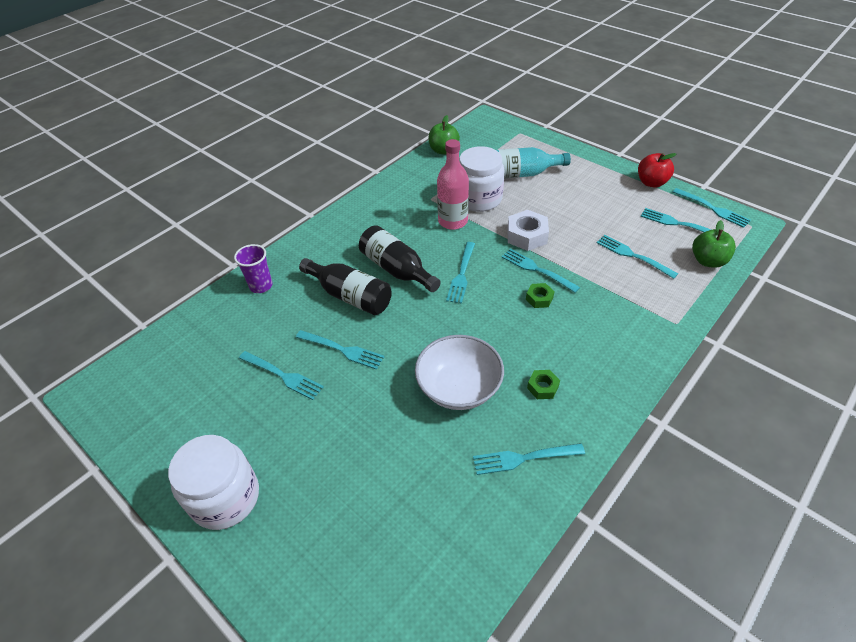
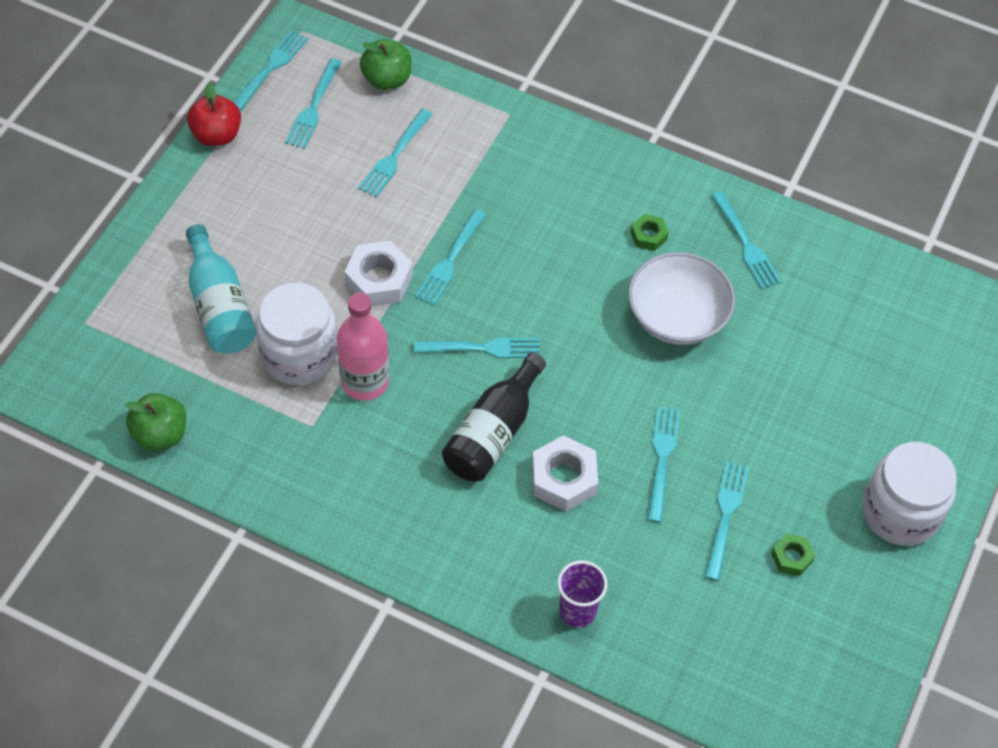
camera: 110 degrees left, 10 degrees up
black bottle [299,258,392,315] -> white nut [532,435,598,512]
green nut [526,283,555,308] -> green nut moved to [771,533,815,576]

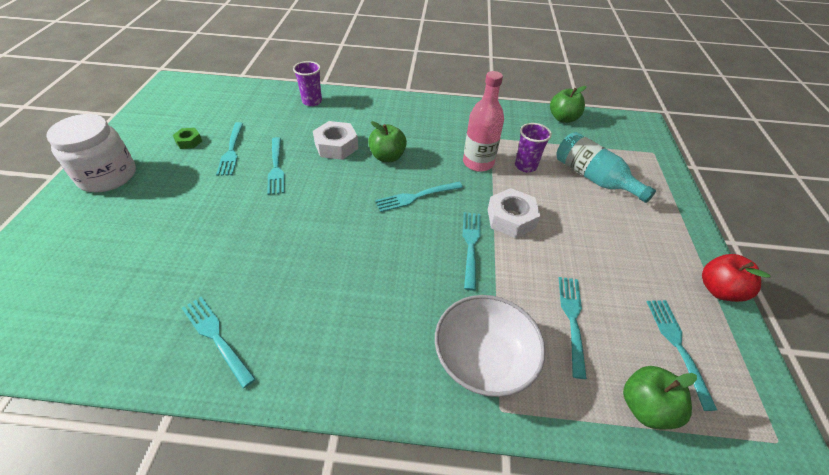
camera: 160 degrees right, 10 degrees down
turquoise fork [233,31,308,111] -> none
white jar [256,283,338,385] -> purple cup [515,123,552,172]
black bottle [442,352,546,482] -> green apple [368,121,407,162]
white bowl [628,252,735,345] -> white bowl moved to [435,295,546,397]
green nut [630,214,669,251] -> none

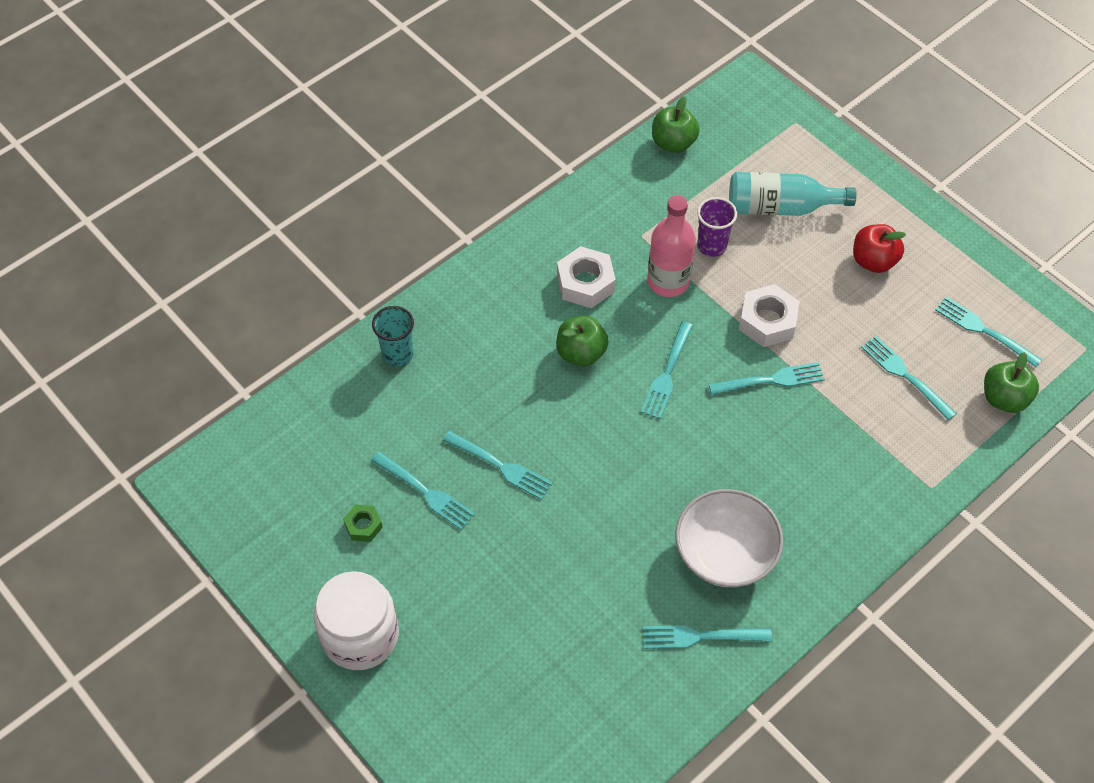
camera: 45 degrees left, 10 degrees up
purple cup [293,61,322,106] -> turquoise cup [372,306,414,366]
white nut [313,121,358,160] -> white nut moved to [557,246,616,308]
white bowl [435,295,546,397] -> white bowl moved to [675,489,783,587]
turquoise fork [463,212,480,291] -> turquoise fork turned 120 degrees clockwise [709,362,825,395]
red apple [702,254,771,302] -> red apple moved to [853,224,906,273]

